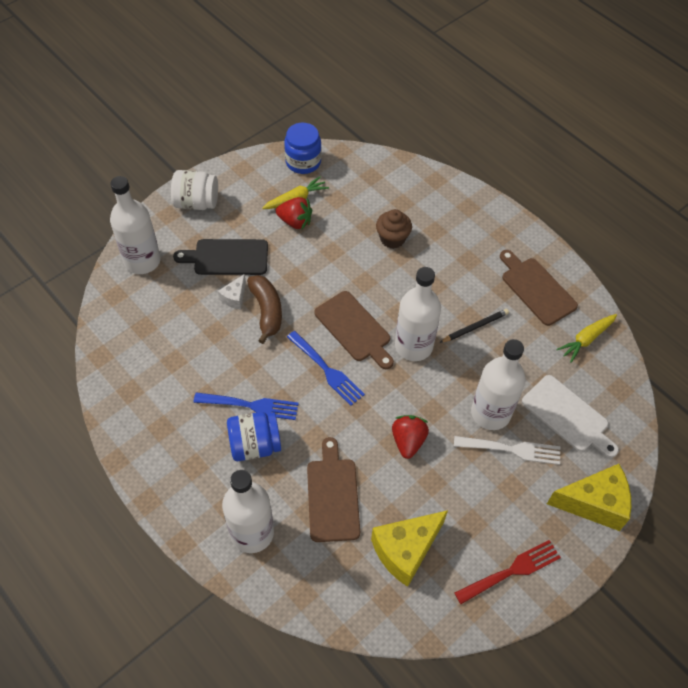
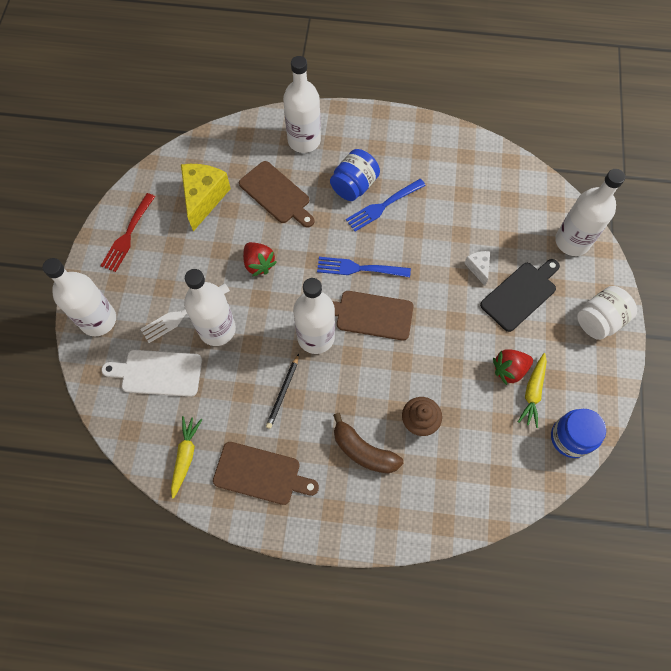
camera: 140 degrees right, 10 degrees up
brown banana [247,275,282,344] -> brown banana moved to [333,413,403,474]
yellow cheese [547,464,631,531] -> white bottle [43,258,116,336]

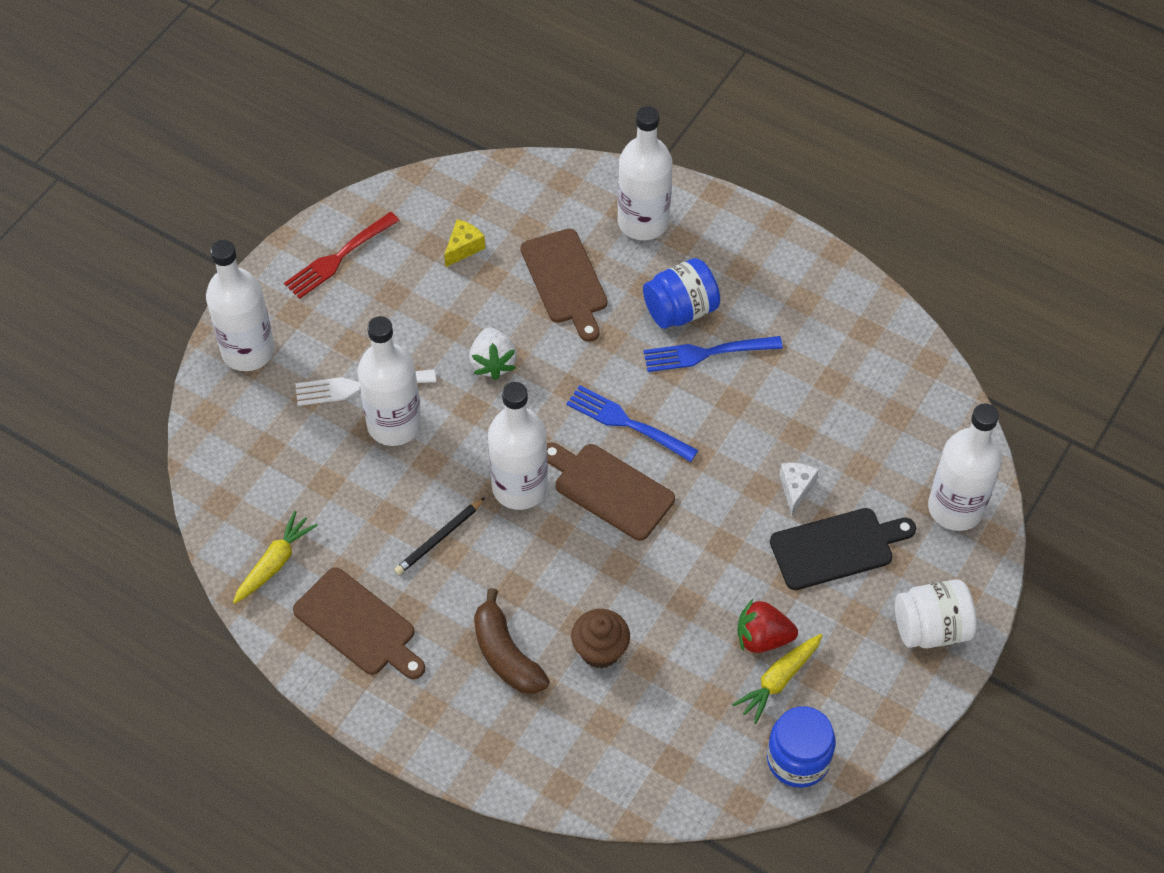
camera: 25 degrees right, 10 degrees down
white cutting board [102,350,202,397] -> none
yellow cheese [181,164,231,231] -> yellow cheese [444,219,485,267], size x0.50
red strawberry [243,242,277,277] -> white strawberry [469,327,517,380]

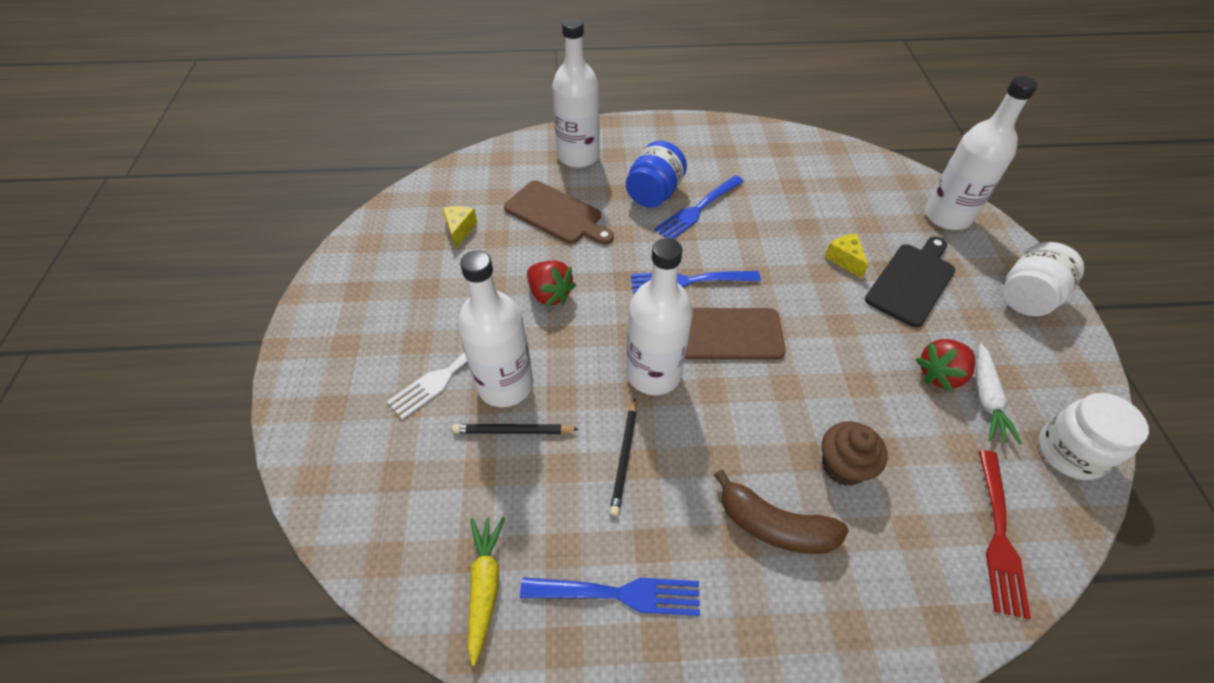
camera: 35 degrees left, 5 degrees down
white bottle [206,240,275,371] -> none
red fork [284,212,400,299] -> red fork moved to [979,450,1031,619]
brown cutting board [293,567,425,679] -> blue fork [520,578,700,616]
white strawberry [469,327,517,380] -> red strawberry [527,260,576,307]
yellow carrot [732,634,823,724] -> white carrot [976,343,1022,445]
blue jar [767,706,836,788] -> white jar [1038,393,1149,480]
white cheese [779,463,819,516] -> yellow cheese [825,234,868,279]
none -> black pencil [452,424,579,434]

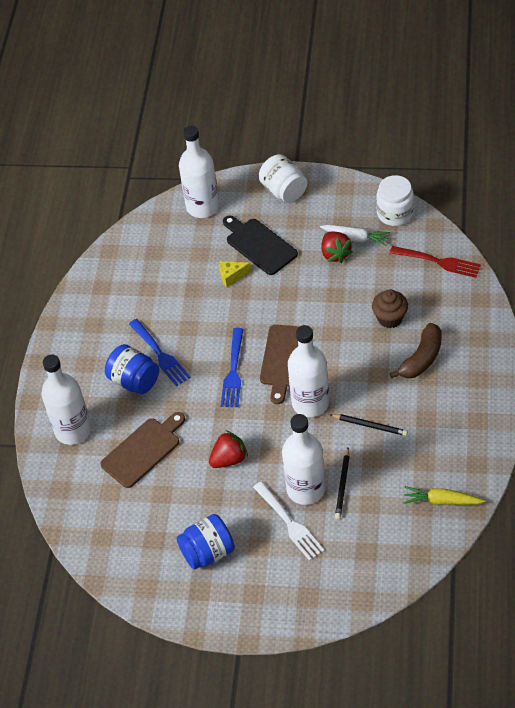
camera: 75 degrees left, 0 degrees up
yellow cheese [443,206,477,249] -> none
blue fork [520,578,700,616] -> none
none -> blue jar [176,514,235,570]

